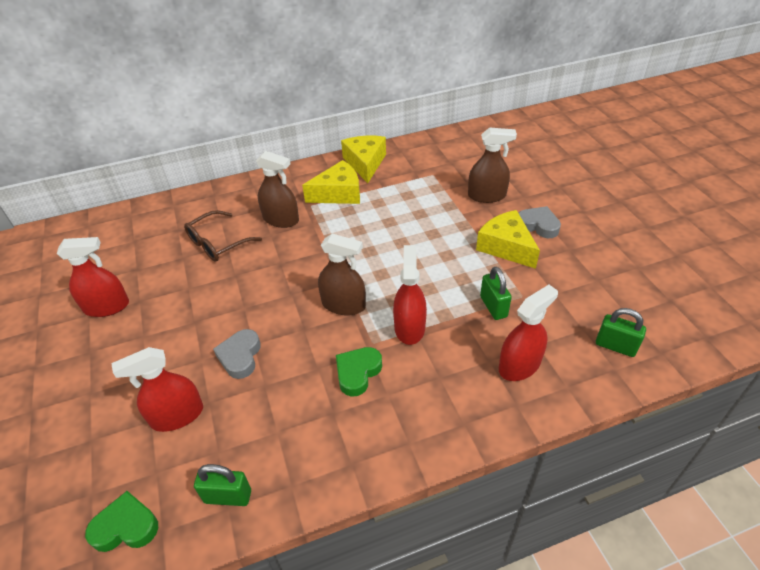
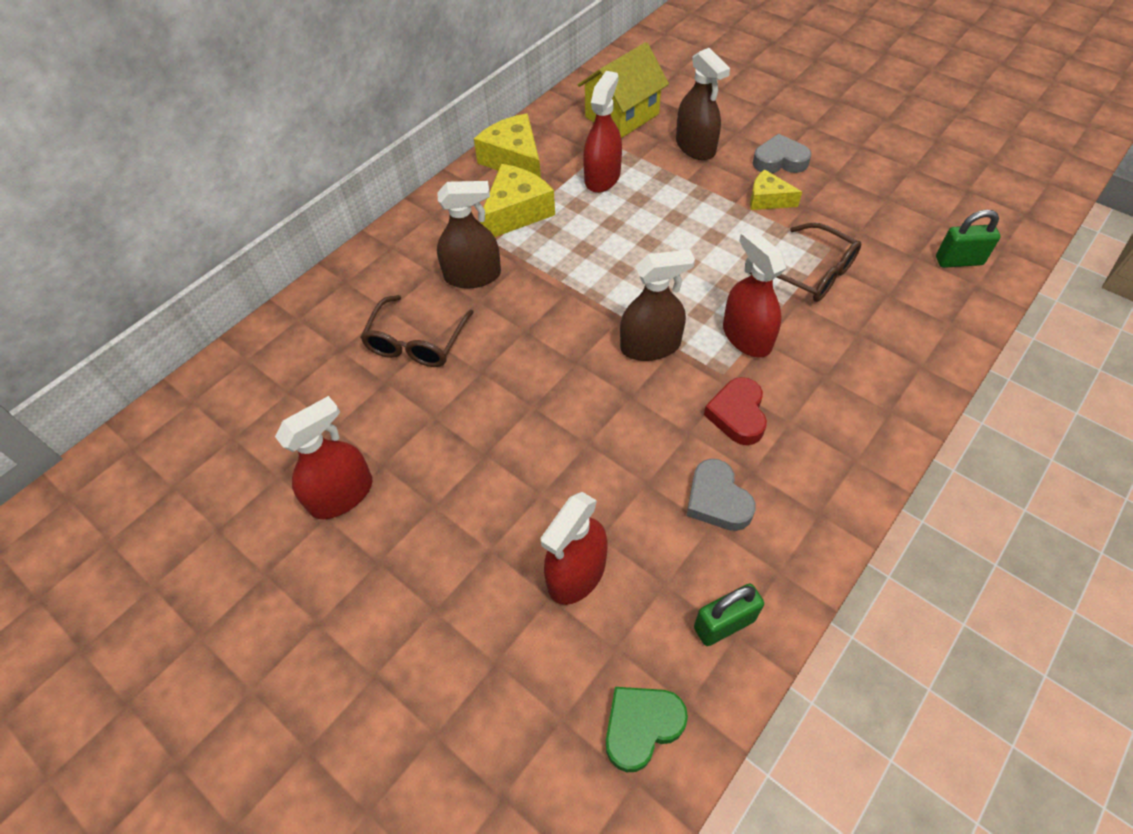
camera: 30 degrees left, 10 degrees up
grey heart [213,329,261,379] -> grey heart moved to [687,459,756,531]
green heart [336,347,382,396] -> red heart [704,377,767,445]
brown spray bottle [468,127,517,203] -> brown spray bottle turned 90 degrees clockwise [676,48,730,160]
yellow cheese [476,210,540,269] -> yellow cheese [750,169,802,210], size x0.60
green padlock [480,267,512,320] -> brown glasses [750,223,861,302]
red spray bottle [499,285,558,381] -> red spray bottle moved to [583,71,622,193]
none -> yellow house [578,42,669,138]

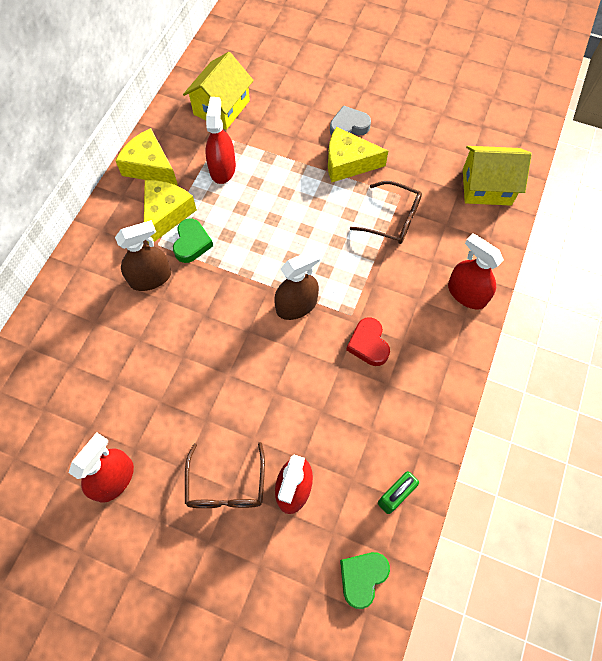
camera: 20 degrees left, 10 degrees up
brown glasses [360,295,474,367] -> brown glasses moved to [185,442,265,508]
brown spray bottle [676,48,730,160] -> none
grey heart [687,459,756,531] -> none
red spray bottle [723,229,786,357] -> red spray bottle moved to [448,233,504,309]
yellow cheese [750,169,802,210] -> yellow cheese [328,127,388,182], size x1.66
green padlock [936,210,1001,268] -> yellow house [463,146,532,206]
none -> green heart [173,219,213,263]

